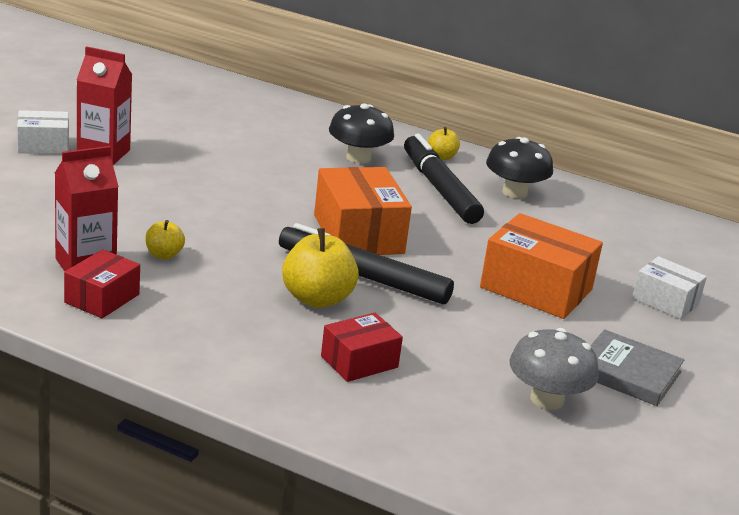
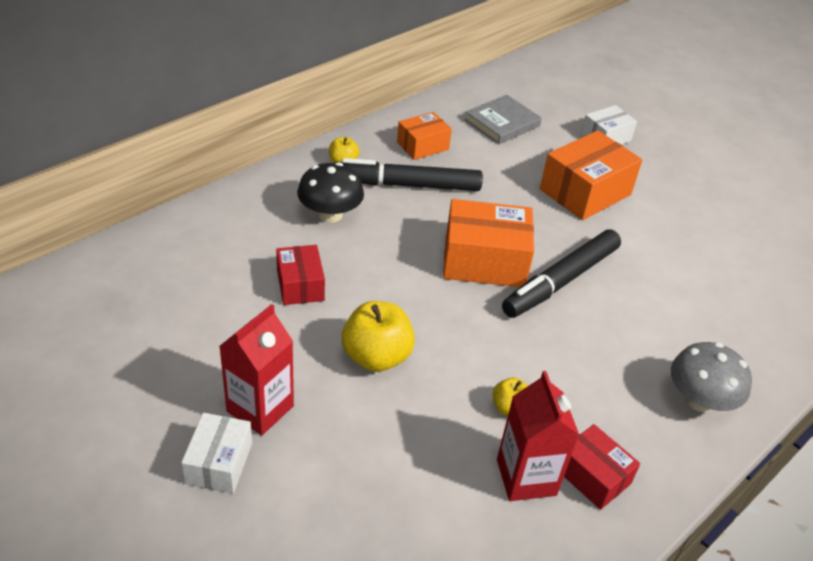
camera: 70 degrees left, 15 degrees up
yellow apple [282,228,359,308] -> yellow apple moved to [342,301,415,372]
red box [321,313,403,382] -> red box moved to [276,245,325,305]
black mushroom [486,137,553,198] -> orange box [397,112,452,160]
grey mushroom [509,328,599,410] -> grey mushroom moved to [671,342,752,412]
grey book [590,329,685,406] -> grey book moved to [464,95,542,144]

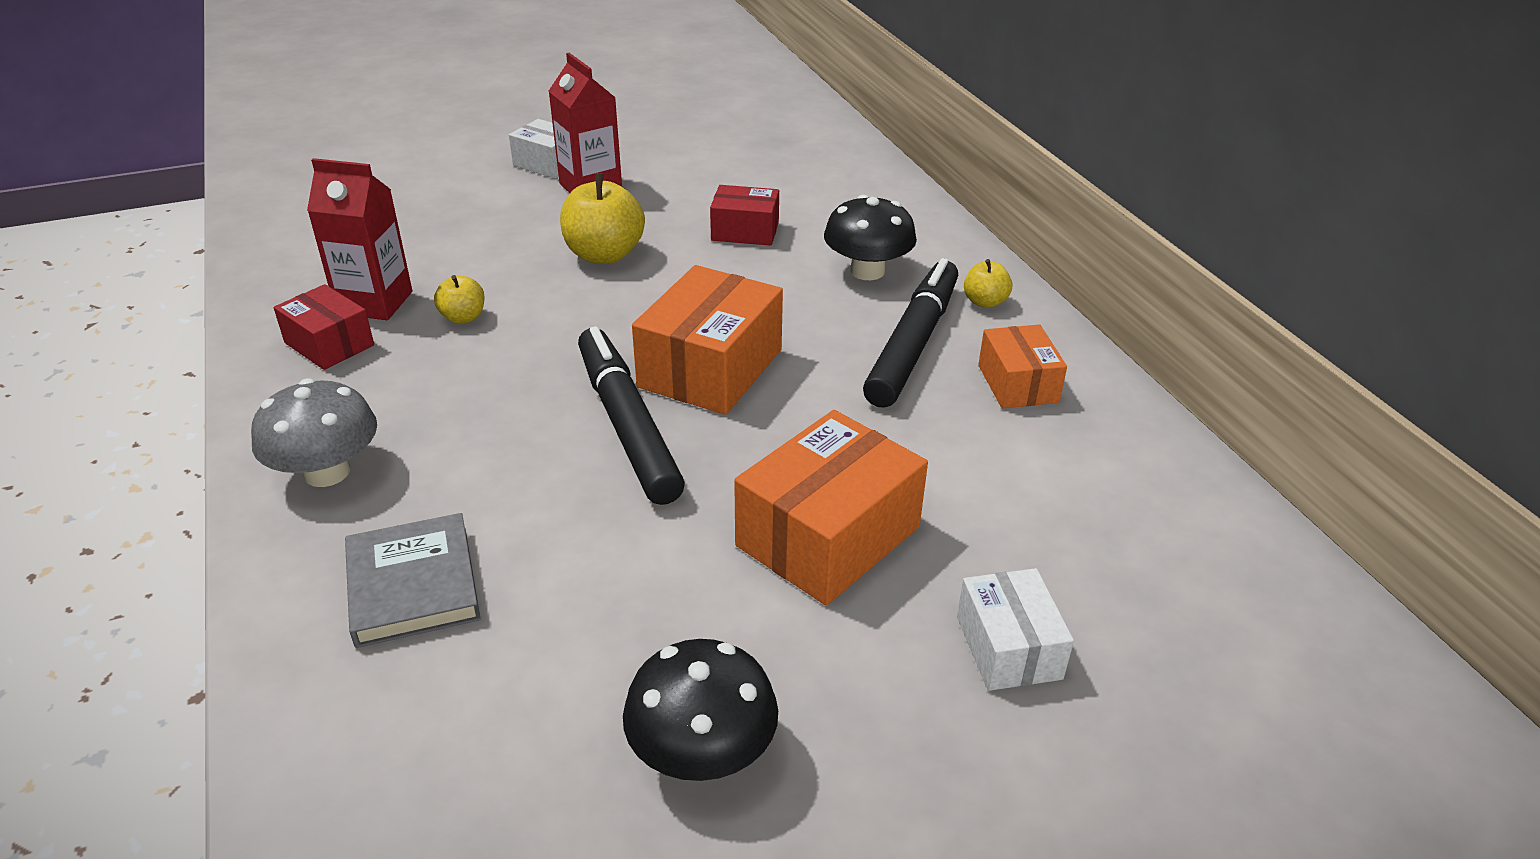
camera: 115 degrees right, 5 degrees down
grey book [464,95,542,144] -> grey book moved to [345,513,481,648]
orange box [540,130,642,220] -> orange box turned 60 degrees clockwise [734,410,928,606]
red box [564,424,640,510] -> red box turned 60 degrees clockwise [273,284,374,370]
none -> black mushroom [623,639,778,781]

